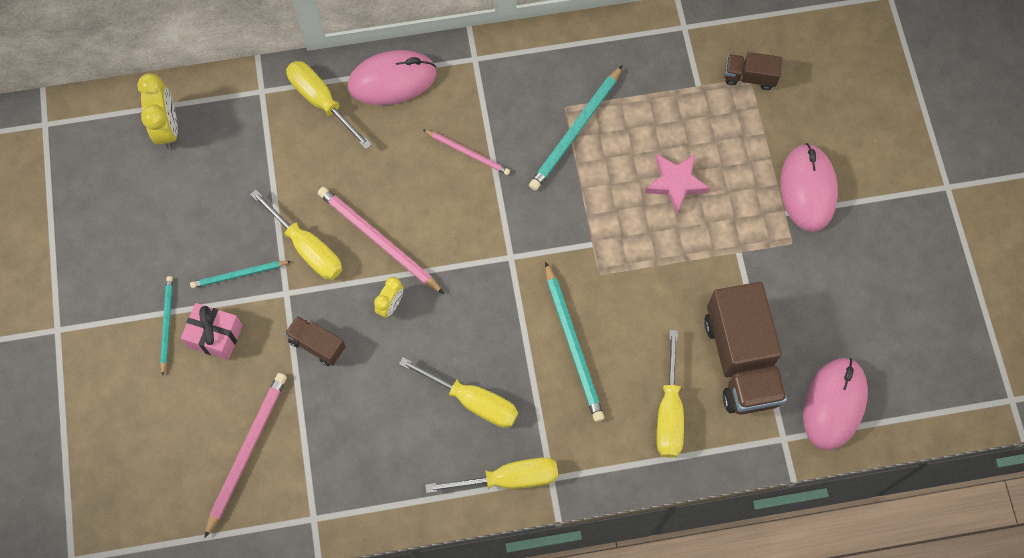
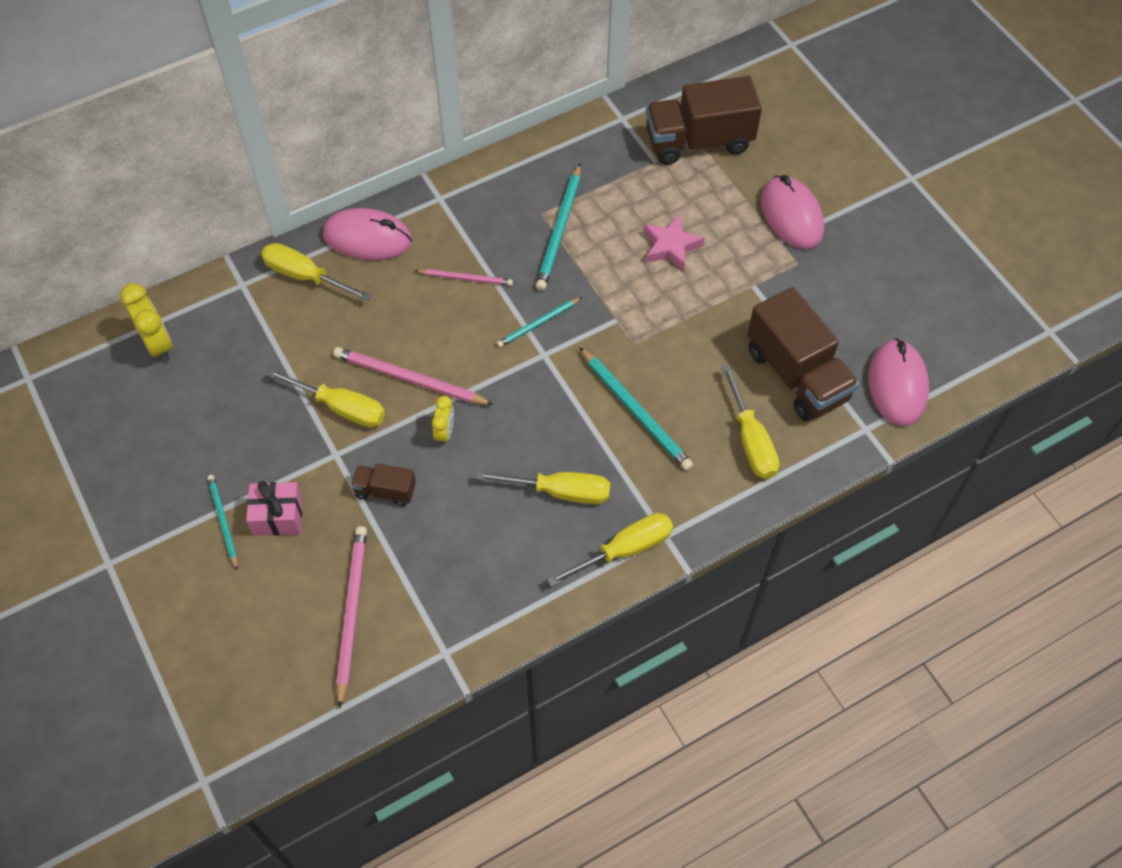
camera: 20 degrees left, 10 degrees down
turquoise pencil [190,261,291,288] -> turquoise pencil moved to [497,297,582,347]
pink mouse [348,50,436,105] -> pink mouse turned 45 degrees clockwise [323,208,412,260]
brown truck [724,52,782,90] -> brown truck [646,76,762,165], size x2.06

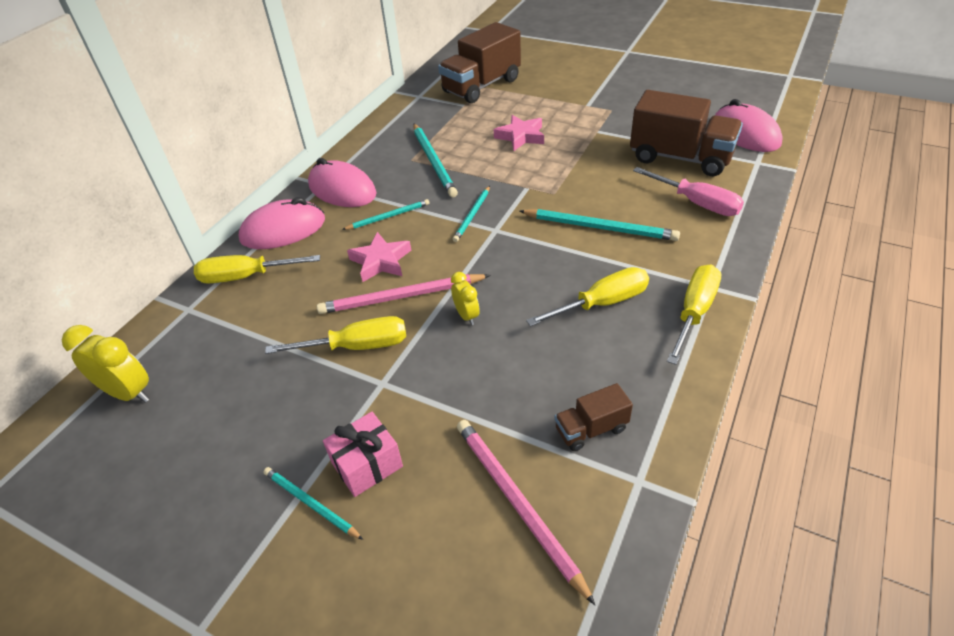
camera: 30 degrees left, 15 degrees down
brown truck [351,463,416,507] -> brown truck moved to [554,383,633,451]
pink pencil [414,269,513,286] -> turquoise pencil [342,199,429,230]
yellow screwdriver [721,364,779,479] -> pink screwdriver [633,167,744,216]
pink mouse [761,175,824,249] -> pink mouse moved to [308,158,377,207]
none -> pink star [347,232,411,282]

